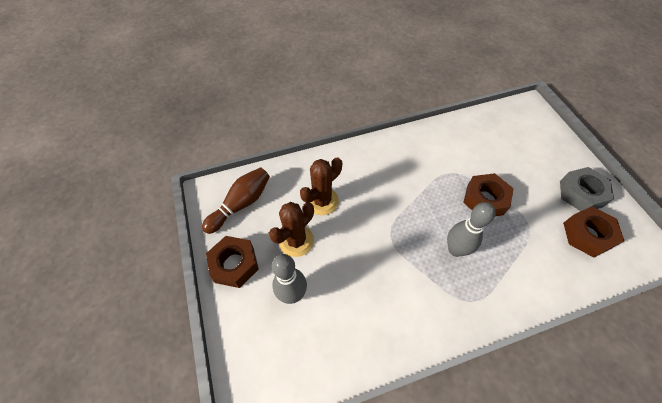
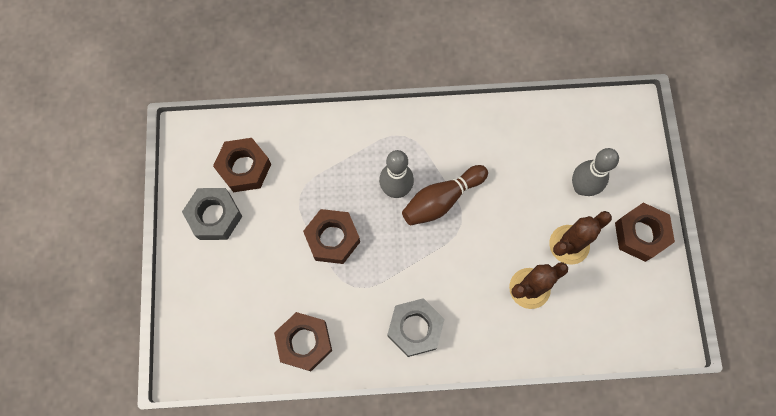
camera: 165 degrees left, 15 degrees up
brown bowling pin [202,167,270,234] -> brown bowling pin moved to [402,165,488,226]
none -> brown nut [274,312,332,371]
none -> grey nut [387,298,444,357]

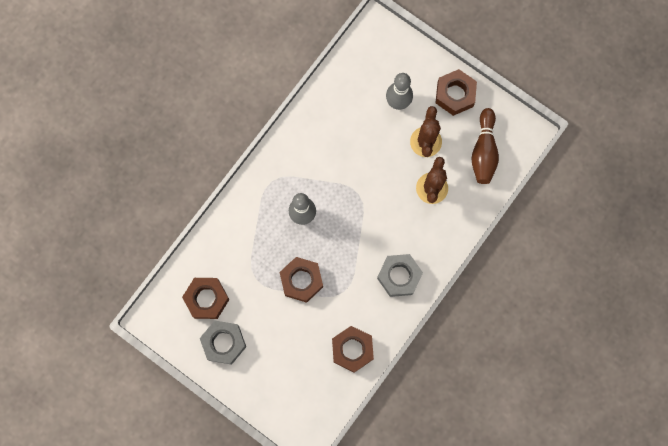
camera: 50 degrees left, 5 degrees up
brown bowling pin [402,165,488,226] -> brown bowling pin moved to [471,108,499,184]

